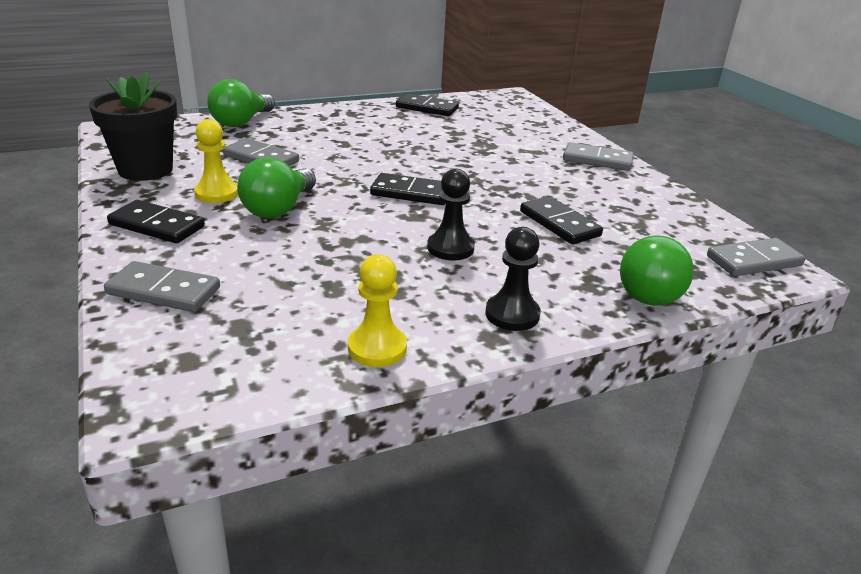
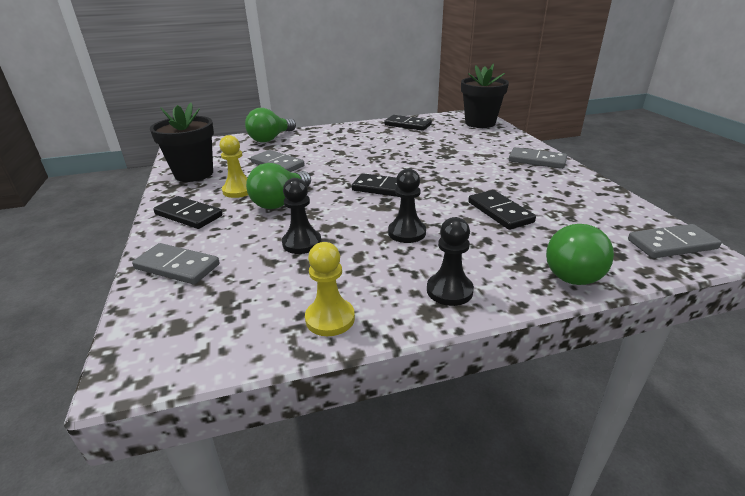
camera: 10 degrees right, 0 degrees up
none -> black pawn [282,178,321,254]
none -> black flower pot [461,64,509,128]

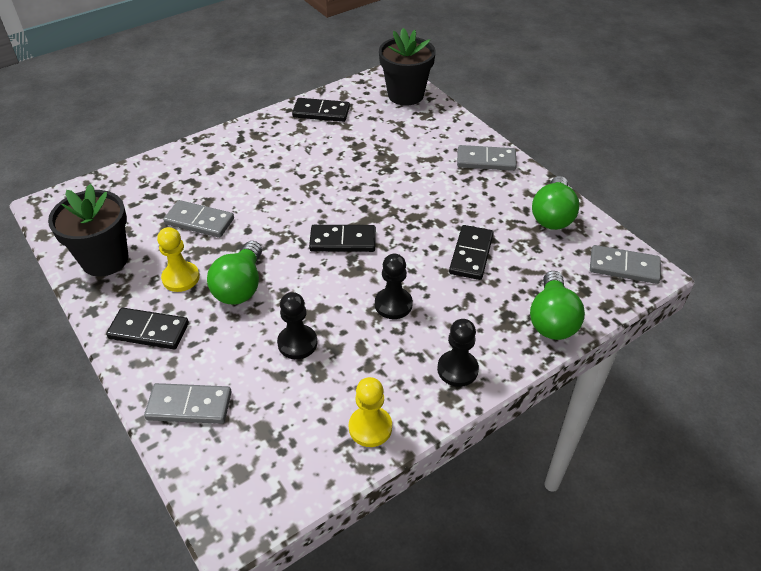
camera: 20 degrees left, 15 degrees up
green light bulb [245,108,296,142] -> green light bulb moved to [532,176,580,230]
black domino [468,190,536,230] -> black domino turned 60 degrees clockwise [449,225,493,280]
grey domino [628,224,721,258] -> grey domino turned 45 degrees clockwise [590,245,661,284]

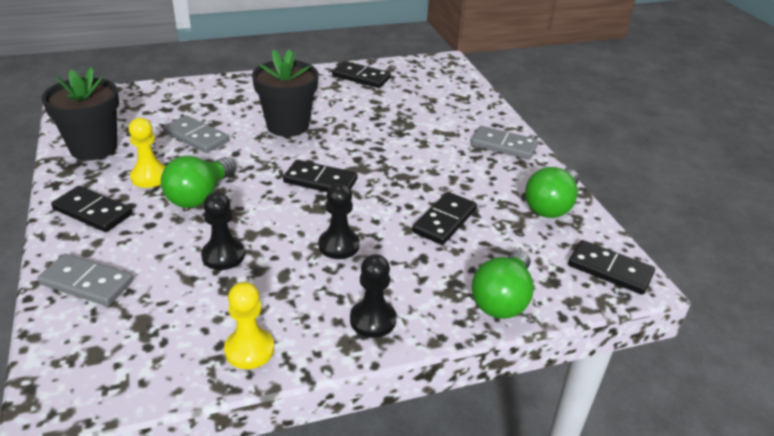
camera: 15 degrees right, 10 degrees down
black flower pot [379,28,436,106] -> black flower pot moved to [252,49,318,137]
grey domino [590,245,661,284] -> black domino [568,240,655,295]

